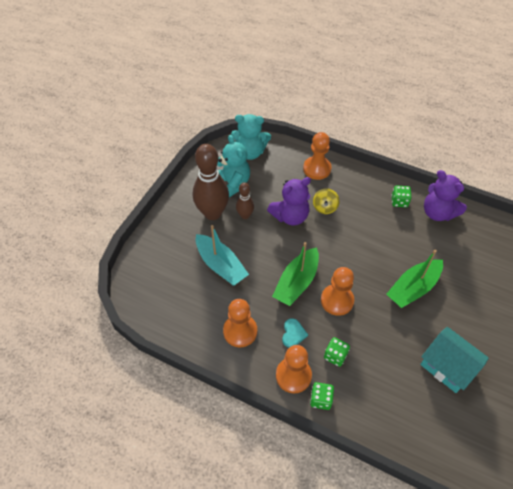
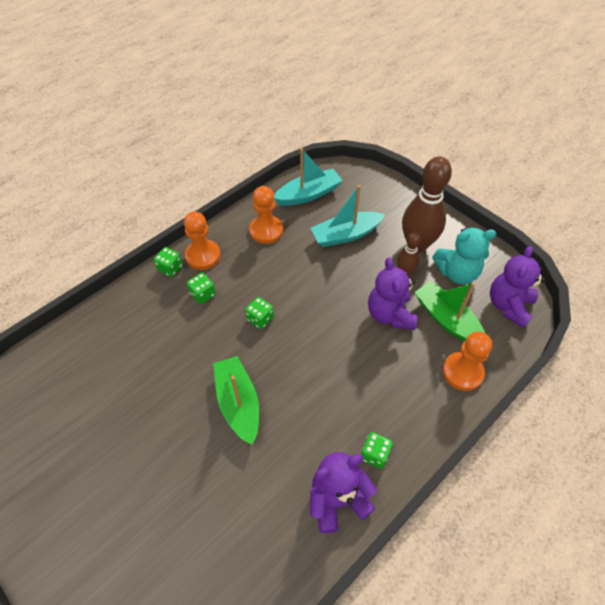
camera: 110 degrees right, 0 degrees up
turquoise teddy bear [231,114,271,160] -> purple teddy bear [490,246,545,328]
green boat [272,242,319,306] -> green boat moved to [414,281,486,342]
turquoise heart [282,318,308,348] -> none
yellow spinning top [313,188,340,214] -> none
orange pawn [321,267,354,316] -> green dice [245,297,274,329]
turquoise house [420,327,489,393] -> none
none -> turquoise boat [274,148,343,206]

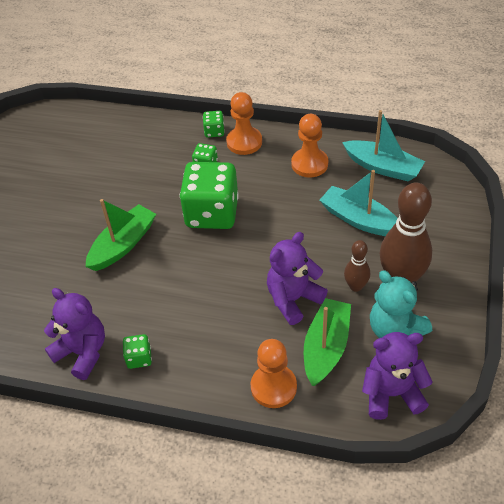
camera: 60 degrees right, 5 degrees down
green dice [245,297,274,329] -> green dice [180,162,239,229], size x2.31

